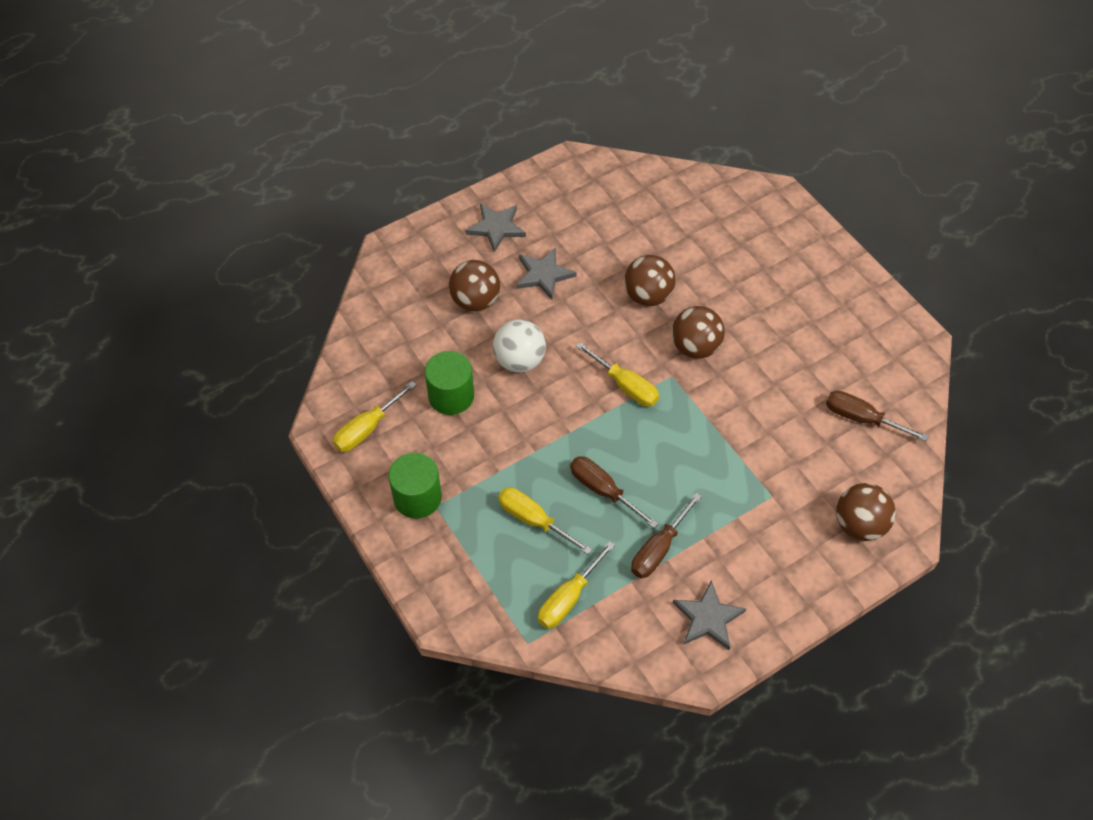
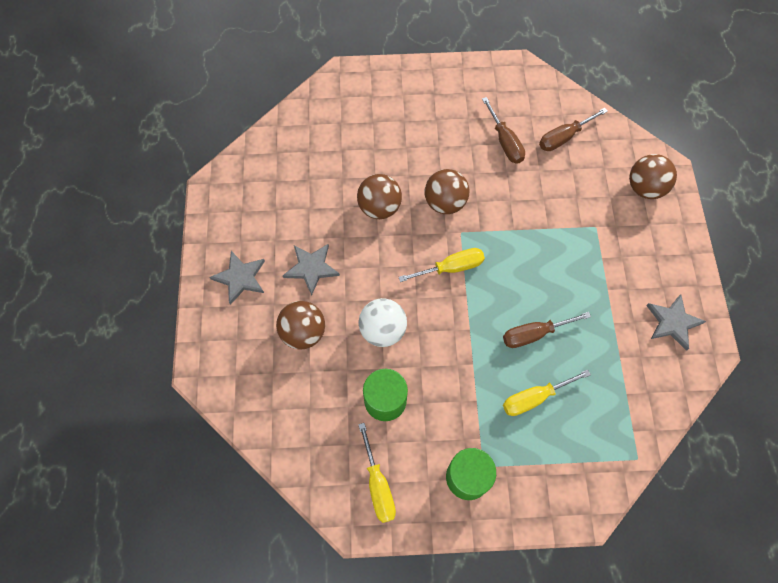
camera: 60 degrees left, 10 degrees up
yellow screwdriver [538,541,615,629] -> none
brown screwdriver [631,493,702,578] -> brown screwdriver moved to [482,97,525,163]

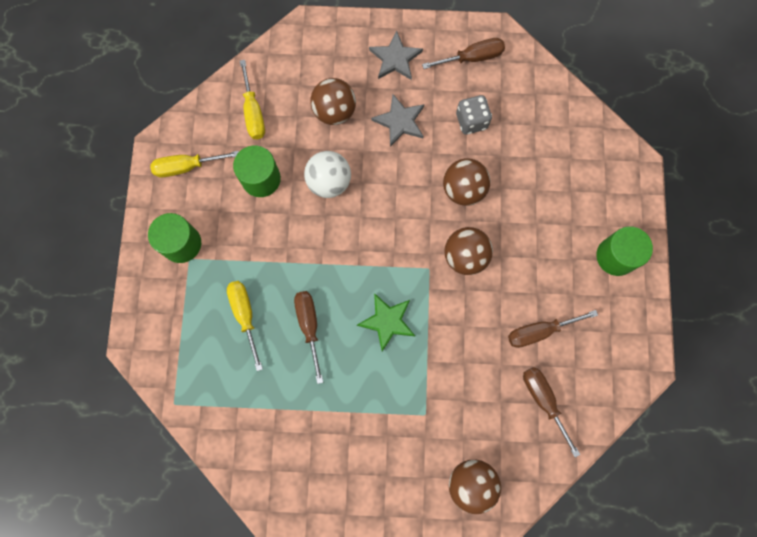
camera: 95 degrees right, 10 degrees up
yellow screwdriver [399,248,485,282] -> yellow screwdriver moved to [240,60,265,139]
grey star [646,294,706,351] -> none
none -> green star [357,293,415,351]
none -> brown screwdriver [422,38,505,69]
none -> grey dice [456,95,492,135]
none -> green cylinder [596,226,653,276]

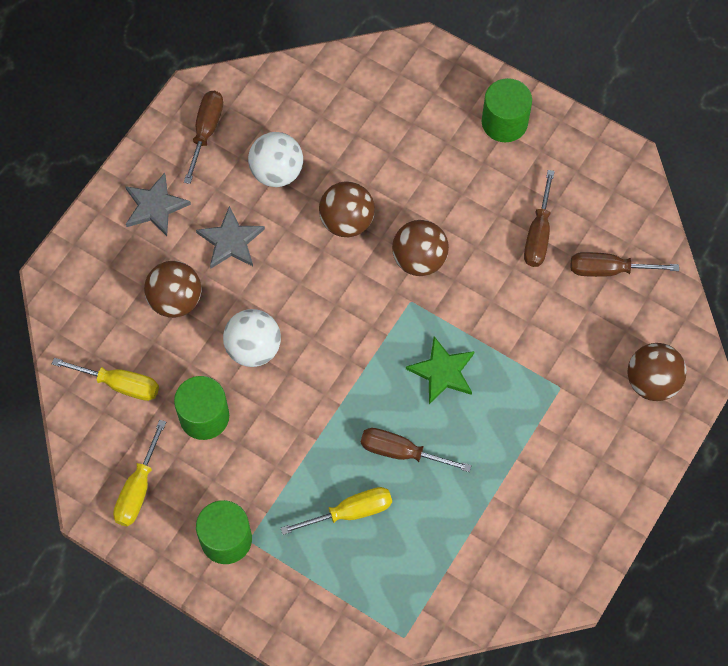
camera: 60 degrees left, 10 degrees down
yellow screwdriver [227,281,263,371] -> yellow screwdriver turned 150 degrees clockwise [281,487,392,535]
grey dice [456,95,492,135] -> white ball [248,132,303,187]

